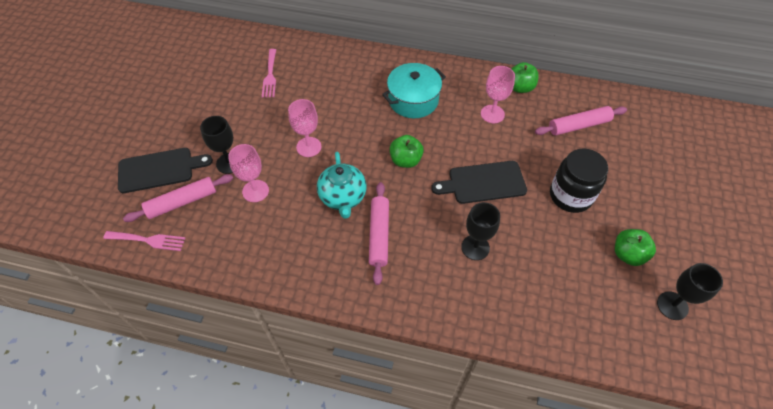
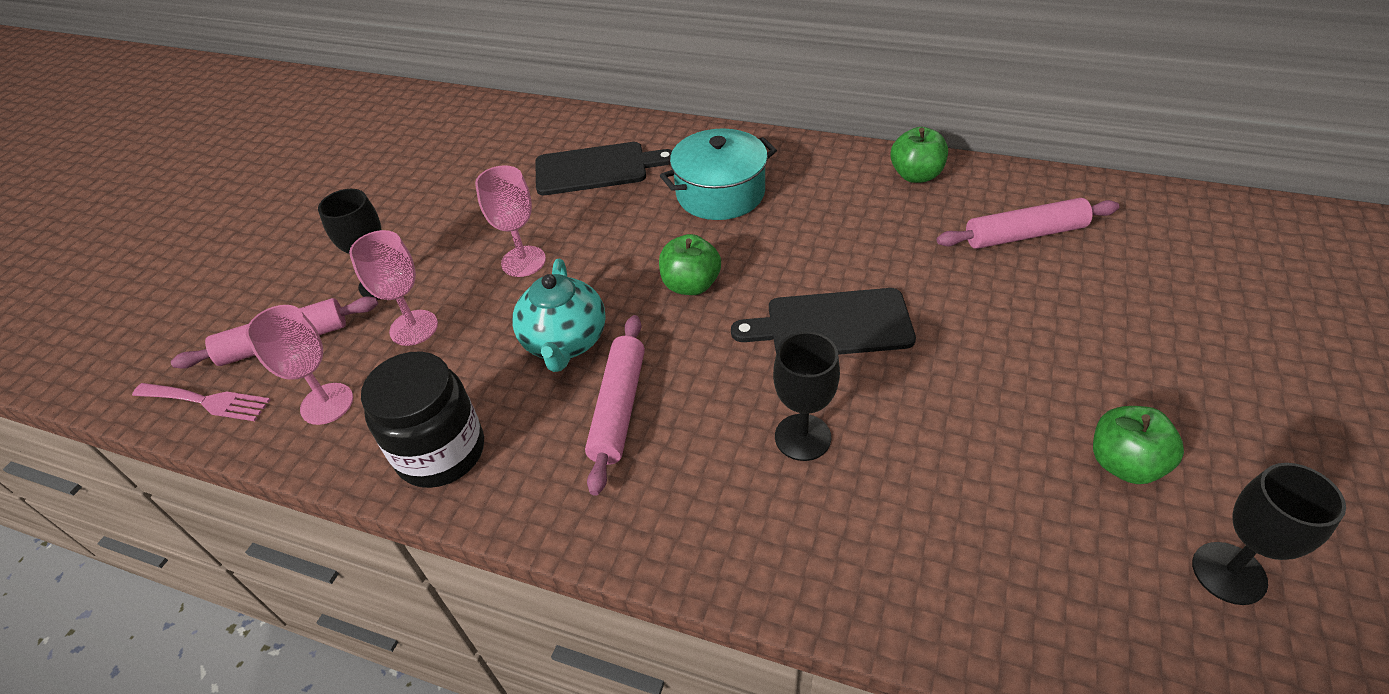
camera: 10 degrees right, 10 degrees down
black cutting board [118,148,213,193] -> black cutting board moved to [535,142,673,195]
pink fork [262,49,276,98] -> none
pink goblet [481,66,515,123] -> pink goblet moved to [246,305,353,425]
black jar [550,148,608,213] -> black jar moved to [361,351,484,488]

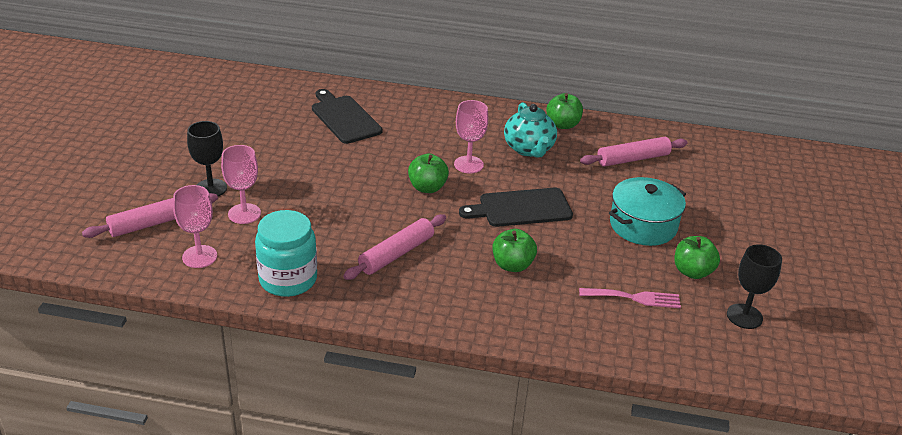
camera: 15 degrees left, 10 degrees down
pink fork [132,383,270,421] -> pink fork moved to [579,288,681,308]
black jar [361,351,484,488] -> turquoise jar [255,210,317,297]
pink goblet [475,165,546,277] -> pink goblet moved to [454,100,488,174]
turquoise teapot [512,259,606,372] -> turquoise teapot moved to [504,102,557,157]
black cutting board [535,142,673,195] -> black cutting board turned 105 degrees counterclockwise [312,89,383,144]
pink rolling pin [585,315,645,496] -> pink rolling pin turned 45 degrees clockwise [343,214,446,280]
turquoise pot [660,128,777,220] -> turquoise pot moved to [609,177,686,246]
black goblet [773,332,840,461] -> green apple [493,229,537,272]

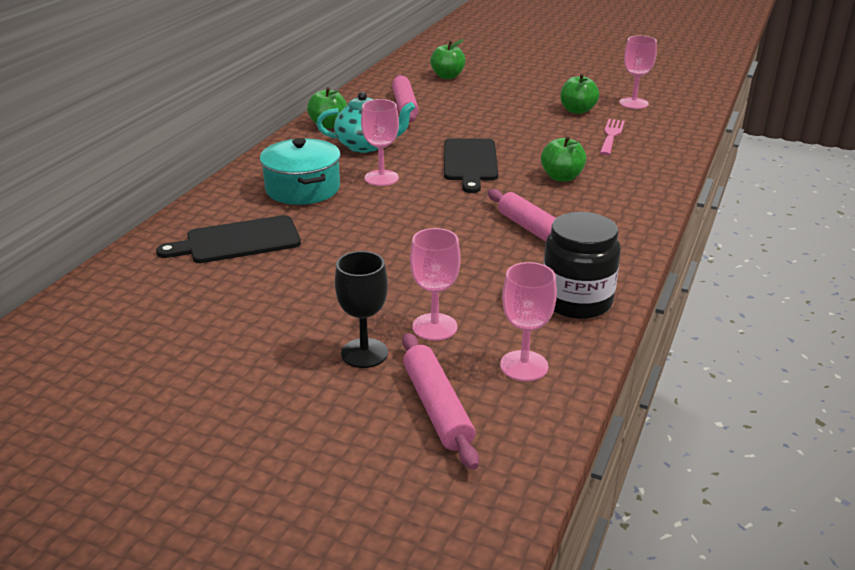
camera: 75 degrees left, 5 degrees down
turquoise jar [255,210,317,297] -> black jar [543,212,621,319]
green apple [408,154,449,193] -> green apple moved to [430,39,466,79]
turquoise pot [609,177,686,246] -> turquoise pot moved to [260,138,341,205]
black goblet [727,244,782,329] -> pink goblet [619,36,657,109]

